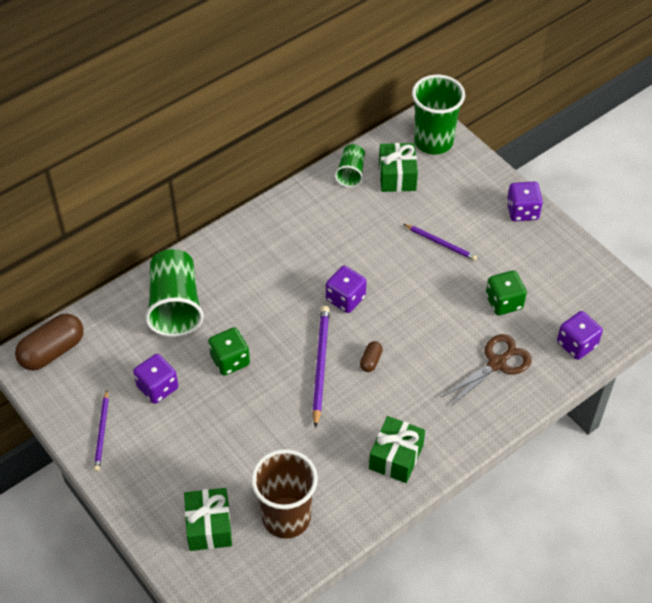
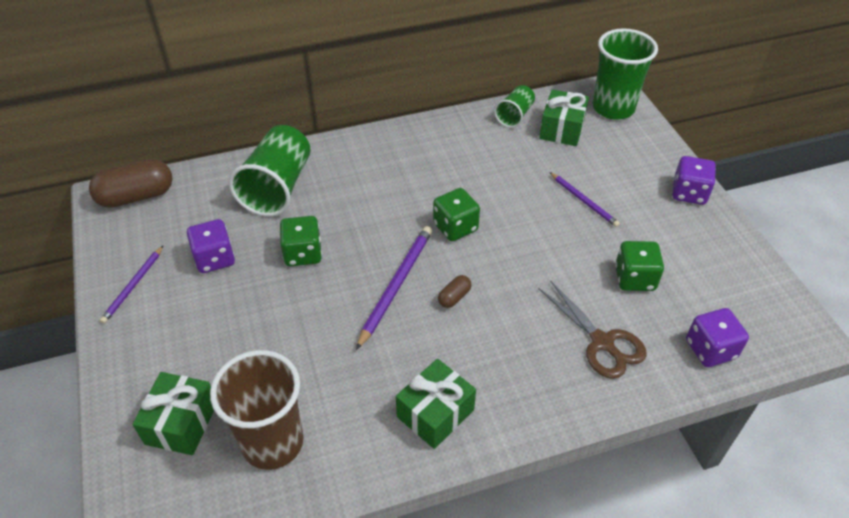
camera: 20 degrees right, 5 degrees down
purple dice [326,266,367,313] -> green dice [433,188,480,241]
brown scissors [441,334,532,407] -> brown scissors turned 75 degrees clockwise [538,280,647,379]

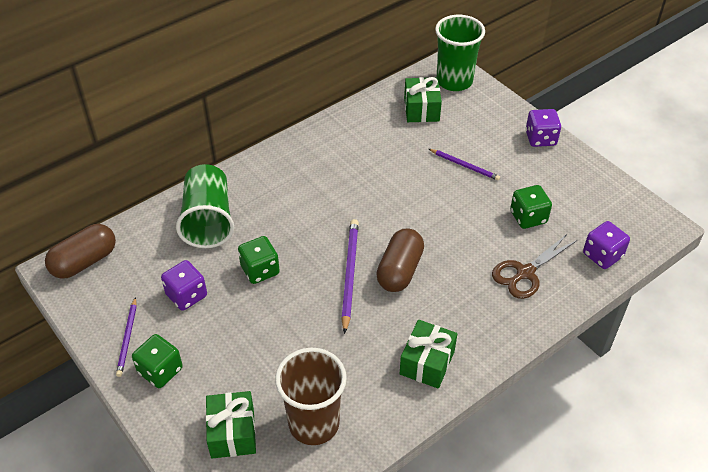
camera: 20 degrees left, 0 degrees up
green dice [433,188,480,241] -> green dice moved to [132,334,183,388]
brown capsule [438,275,472,308] -> brown capsule [376,229,424,292], size x2.13
green cup [494,85,535,128] -> none
brown scissors [538,280,647,379] -> brown scissors turned 105 degrees clockwise [492,234,577,299]

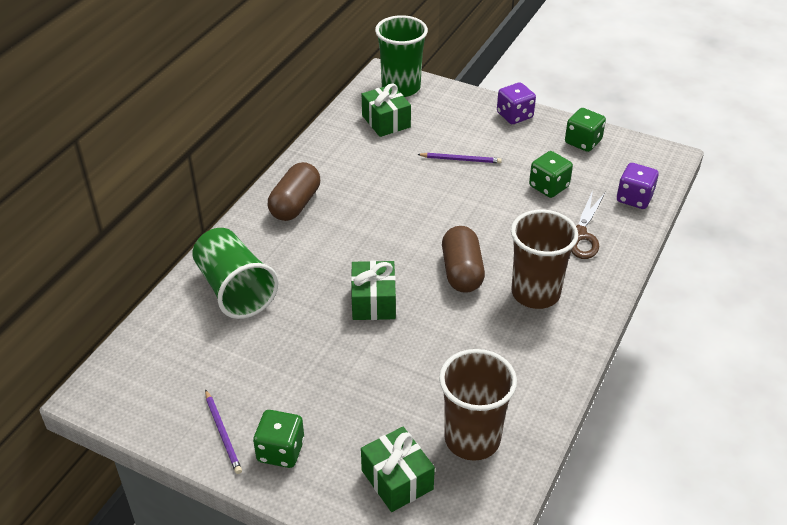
camera: 25 degrees left, 5 degrees down
brown capsule [45,224,116,279] -> brown capsule moved to [268,162,320,221]
purple dice [161,260,207,311] -> none
green dice [238,236,280,284] -> green dice moved to [565,108,606,152]
purple pencil [341,219,359,334] -> none
green gift [400,320,457,389] -> green gift moved to [351,261,396,320]
none -> brown cup [511,209,578,309]

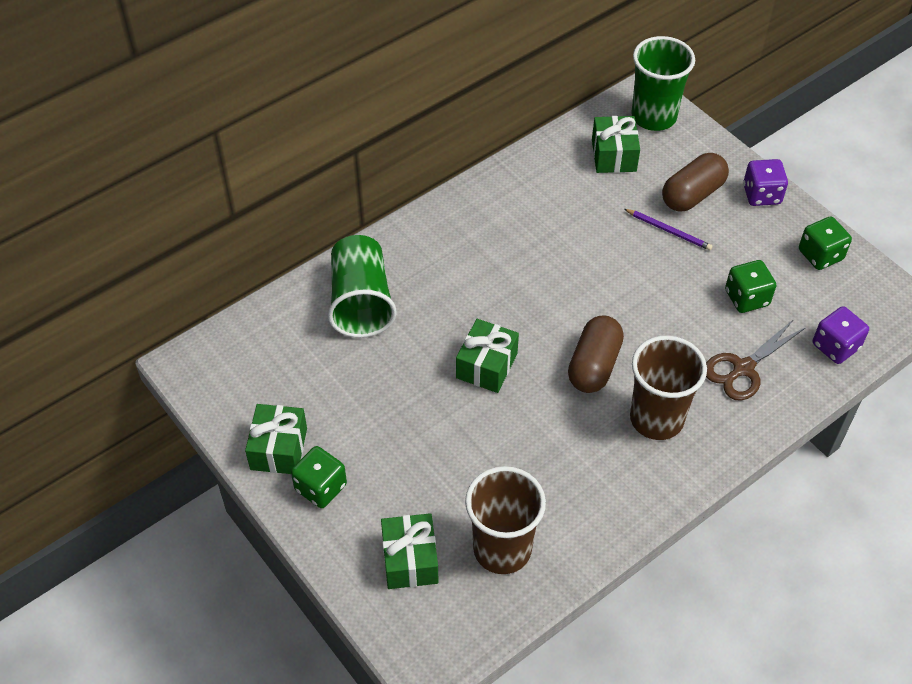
camera: 25 degrees right, 10 degrees up
purple pencil [205,389,242,474] -> green gift [245,404,307,474]
brown capsule [268,162,320,221] -> brown capsule moved to [662,153,729,212]

